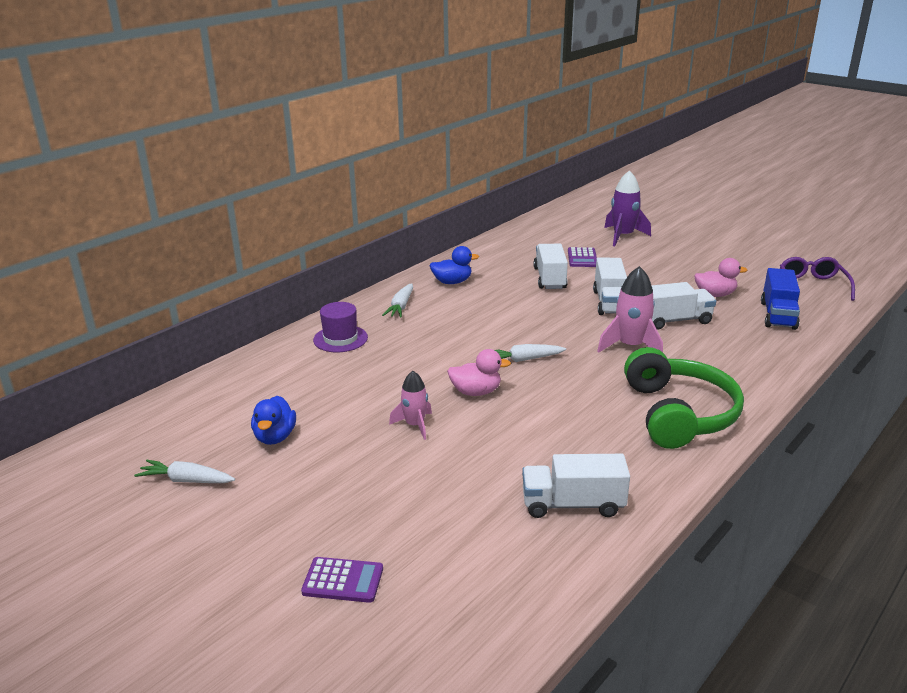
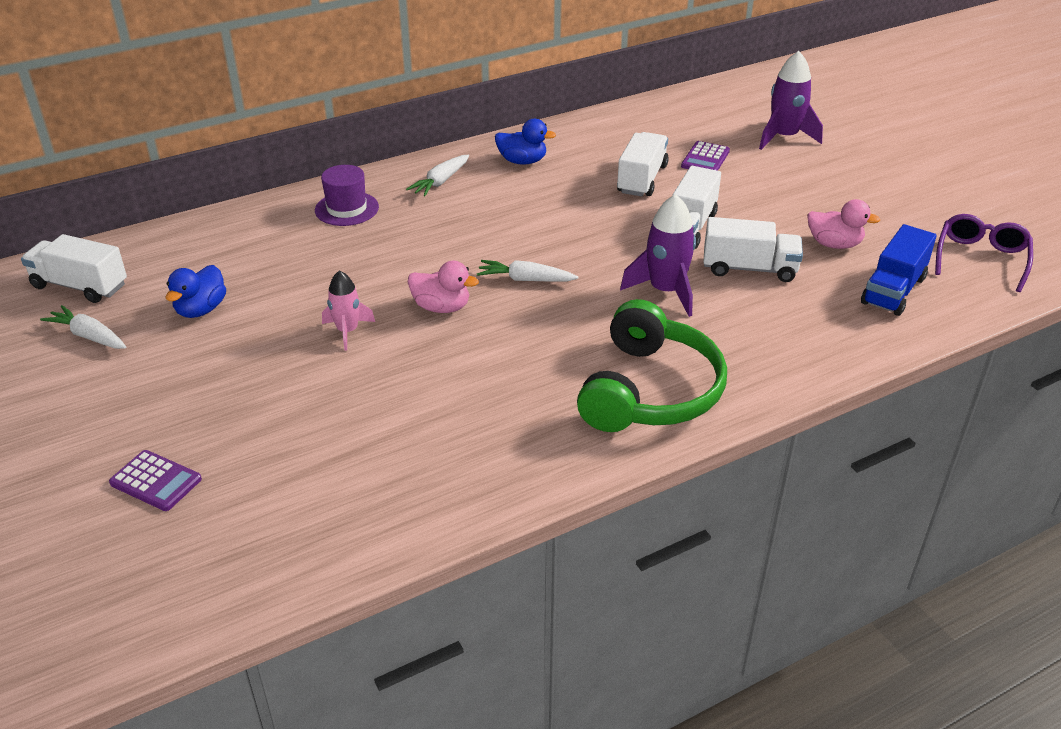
camera: 20 degrees right, 10 degrees up
white truck [522,454,630,518] -> white truck moved to [21,234,127,303]
pink rocket [597,266,663,353] -> purple rocket [620,194,696,317]

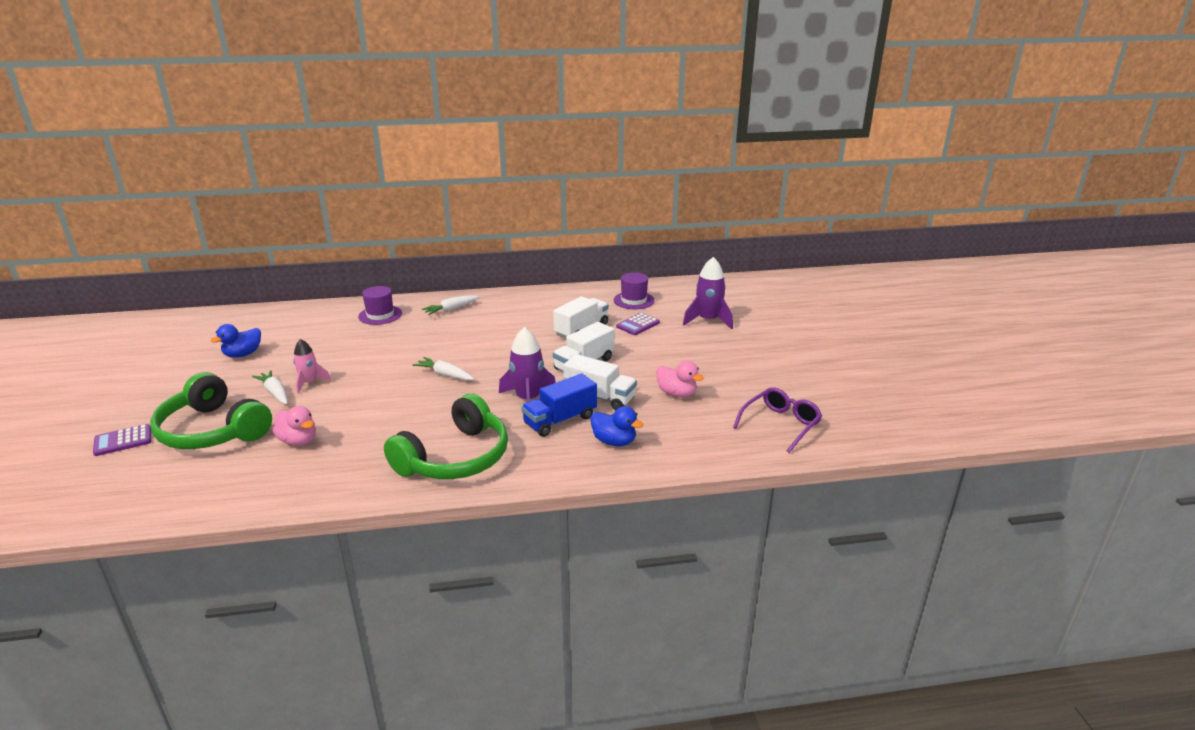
camera: 20 degrees right, 10 degrees down
white truck [21,234,127,303] -> none
white carrot [40,305,126,349] -> white carrot moved to [252,370,288,404]
purple calculator [109,450,202,511] -> purple calculator turned 105 degrees clockwise [93,424,151,456]
pink duck [408,261,479,313] -> pink duck moved to [273,406,316,446]
blue duck [495,119,556,165] -> blue duck moved to [590,406,644,446]
blue truck [861,224,937,316] -> blue truck moved to [521,373,597,437]
none -> green headphones [150,372,272,449]
none -> purple hat [614,272,655,309]

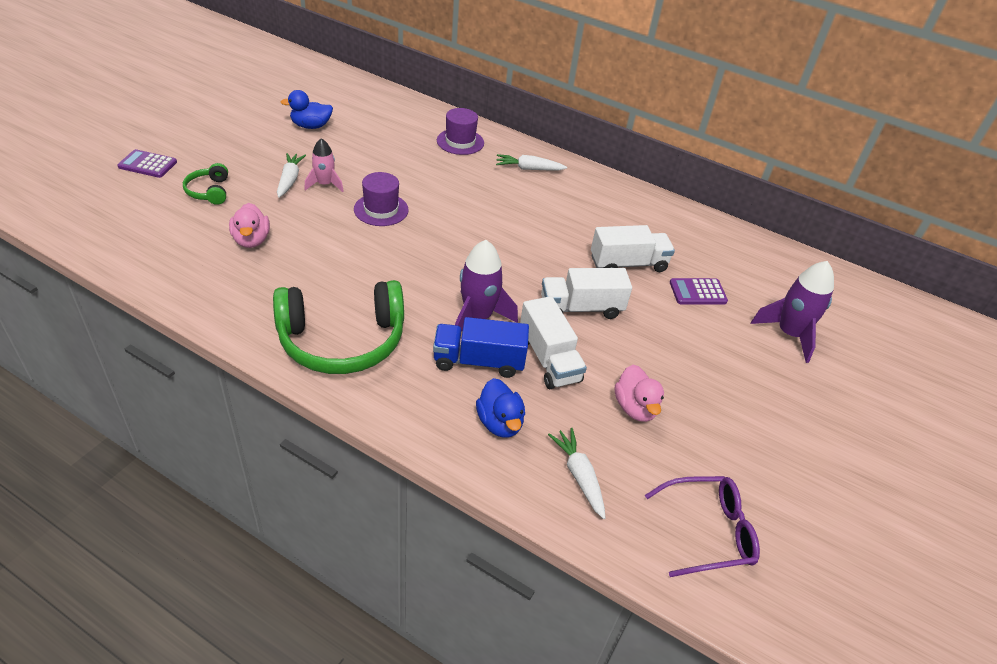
camera: 35 degrees right, 15 degrees up
green headphones [150,372,272,449] -> green headphones [183,163,228,205], size x0.47
white carrot [413,357,474,381] -> white carrot moved to [548,428,606,519]
purple hat [614,272,655,309] -> purple hat moved to [354,172,409,226]

